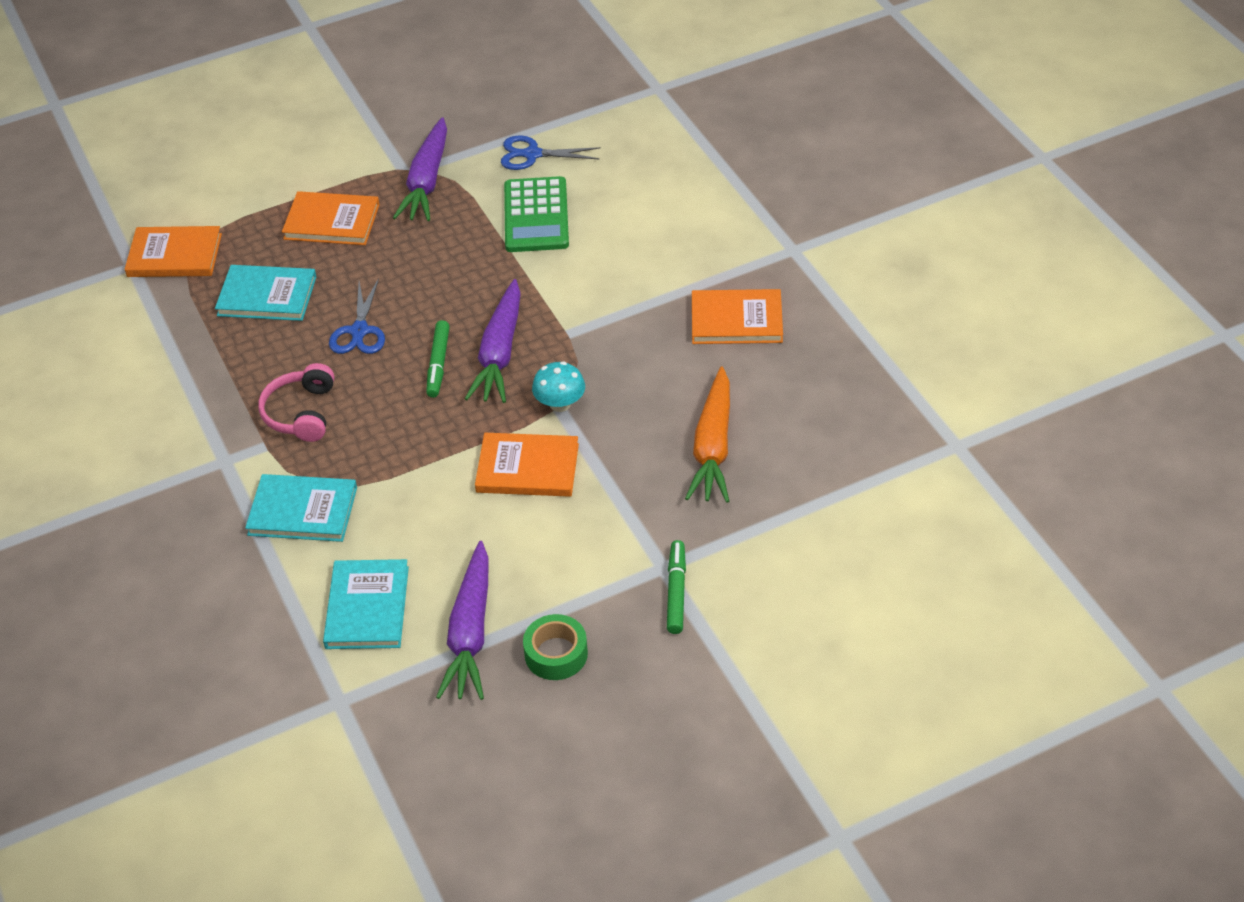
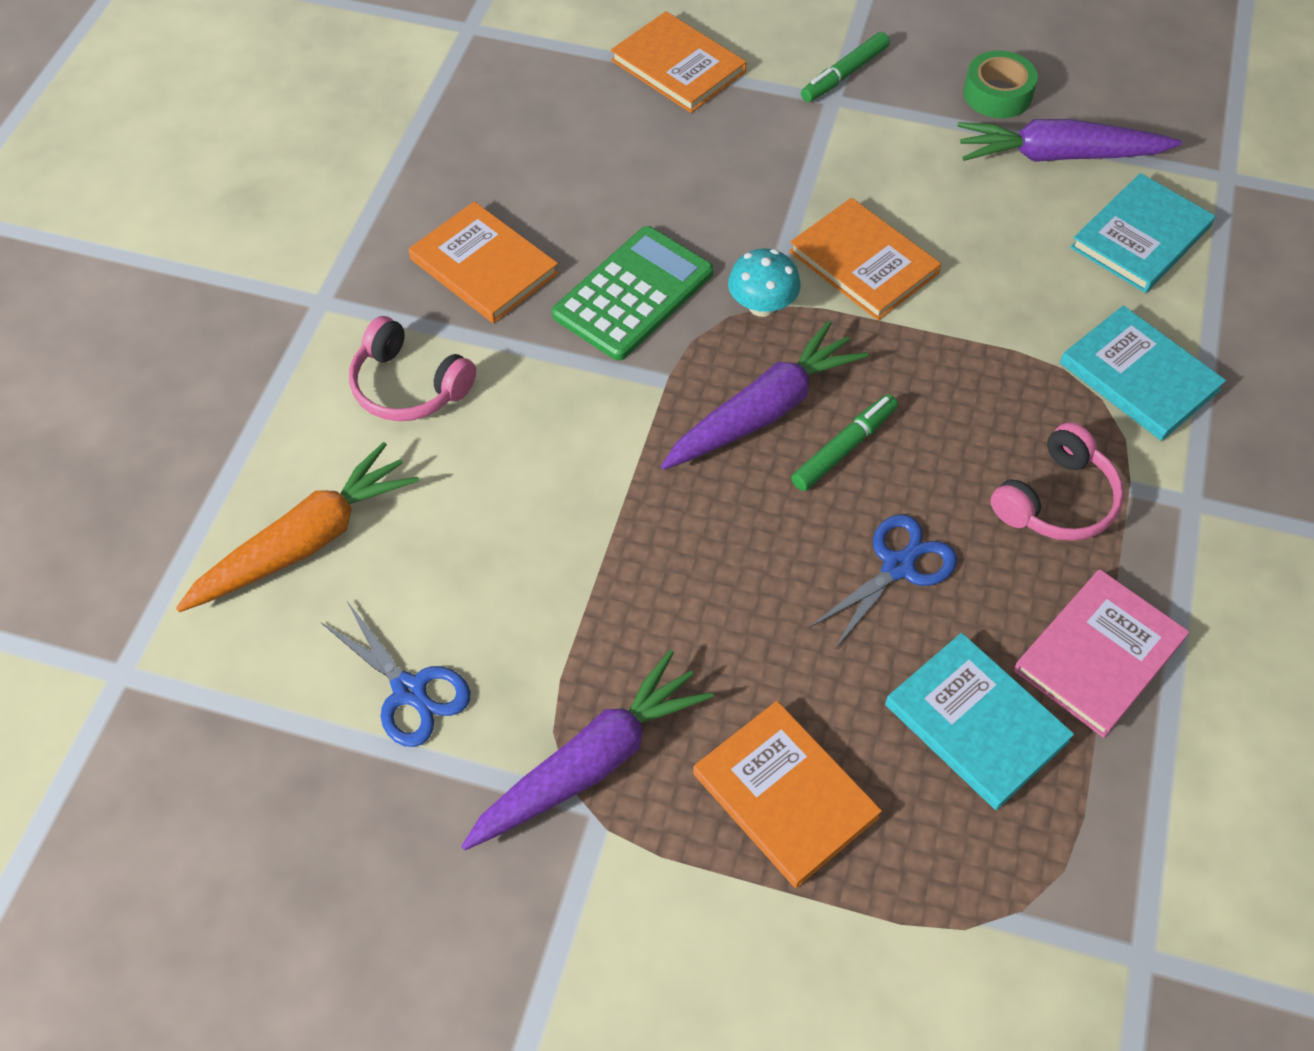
camera: 140 degrees left, 10 degrees up
orange book [125,226,222,277] -> orange book moved to [611,11,747,113]
purple carrot [436,541,489,700] -> purple carrot turned 135 degrees counterclockwise [957,119,1182,162]
green calculator [504,176,569,252] -> green calculator moved to [552,226,713,361]
orange carrot [685,367,730,503] -> orange carrot moved to [176,442,419,612]
none -> pink headphones [349,316,476,421]
none -> pink book [1014,570,1190,738]

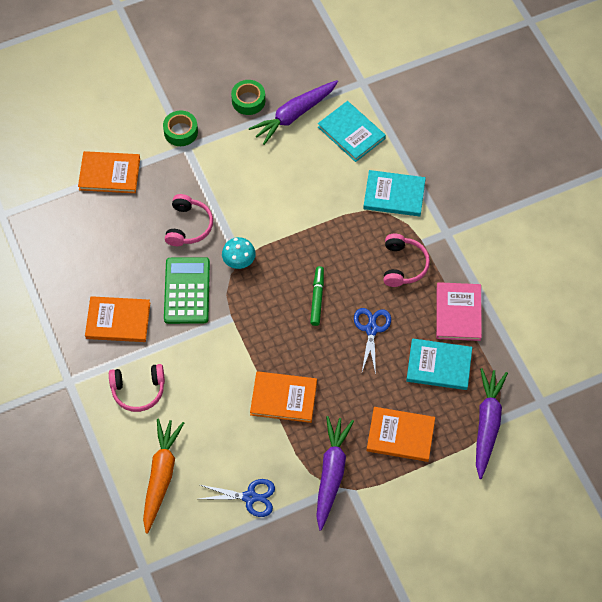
camera: 40 degrees left, 5 degrees up
purple carrot [661,321,868,470] -> purple carrot moved to [476,368,508,479]
orange book [789,198,941,320] -> orange book moved to [250,371,317,423]
green marker [801,32,890,102] -> green tape [163,111,198,146]
turquoise book [1070,173,1215,293] -> turquoise book turned 45 degrees counterclockwise [318,101,386,162]
none -> pink headphones [165,194,213,246]

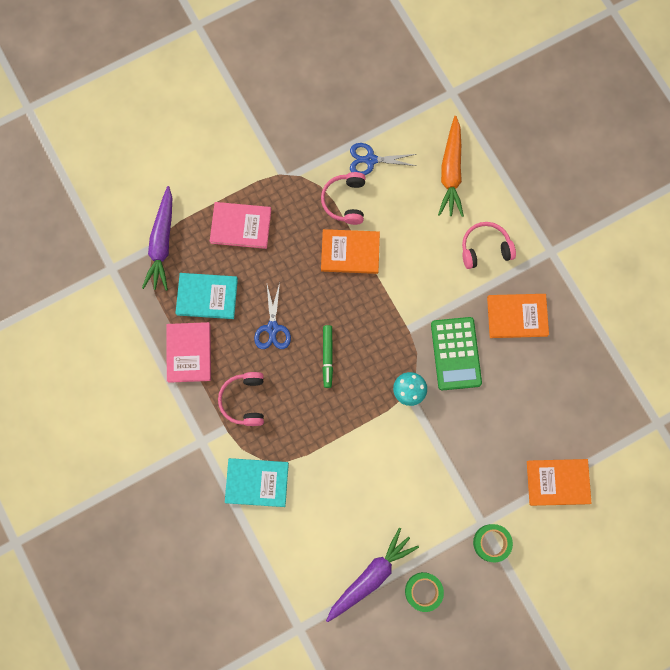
camera: 175 degrees right, 15 degrees up
pink headphones [165,194,213,246] -> pink headphones moved to [321,172,366,225]
purple carrot [316,416,354,531] -> none
turquoise book [318,101,386,162] -> none
orange book [366,407,435,462] -> pink book [210,202,271,249]

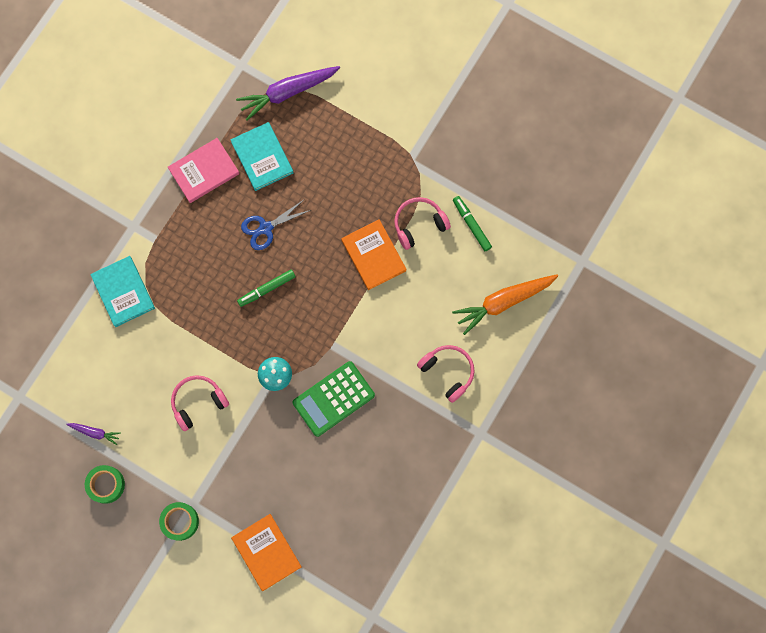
camera: 60 degrees right, 0 degrees up
pink book [210,202,271,249] -> none
pink headphones [218,372,264,426] -> pink headphones moved to [171,375,229,431]
purple carrot [326,528,419,622] -> purple carrot [66,423,121,445], size x0.48
blue scissors [350,143,416,175] -> green marker [453,196,492,251]
orange book [487,294,549,338] -> none

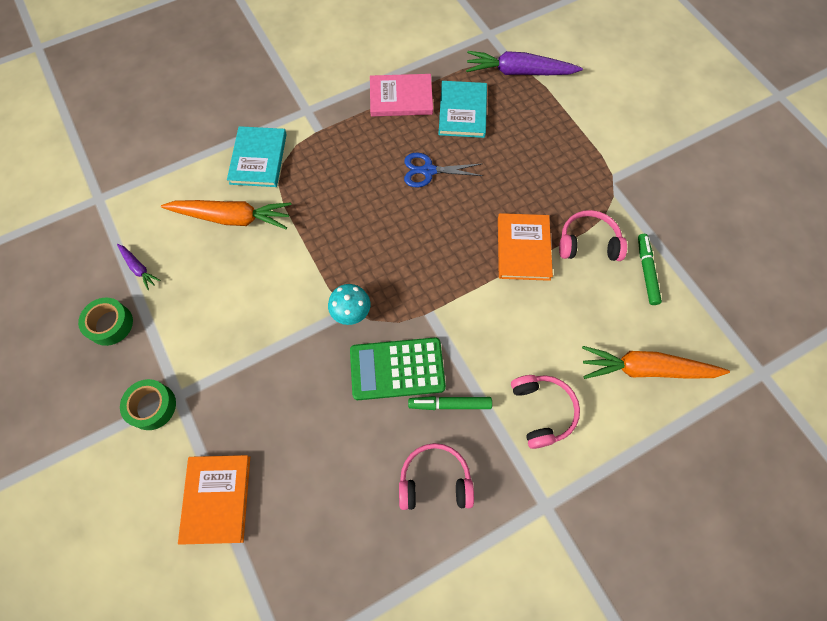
camera: 30 degrees right, 10 degrees down
pink headphones [171,375,229,431] -> pink headphones moved to [399,443,474,510]
green marker [237,269,296,307] -> green marker moved to [408,396,492,410]
none -> orange carrot [161,200,291,229]

